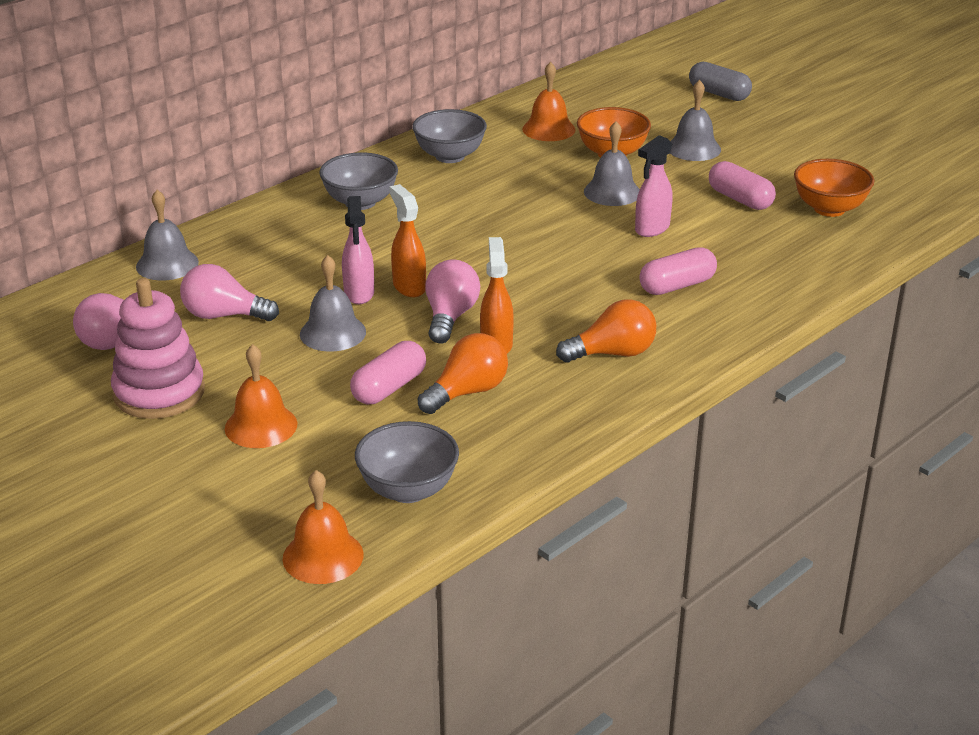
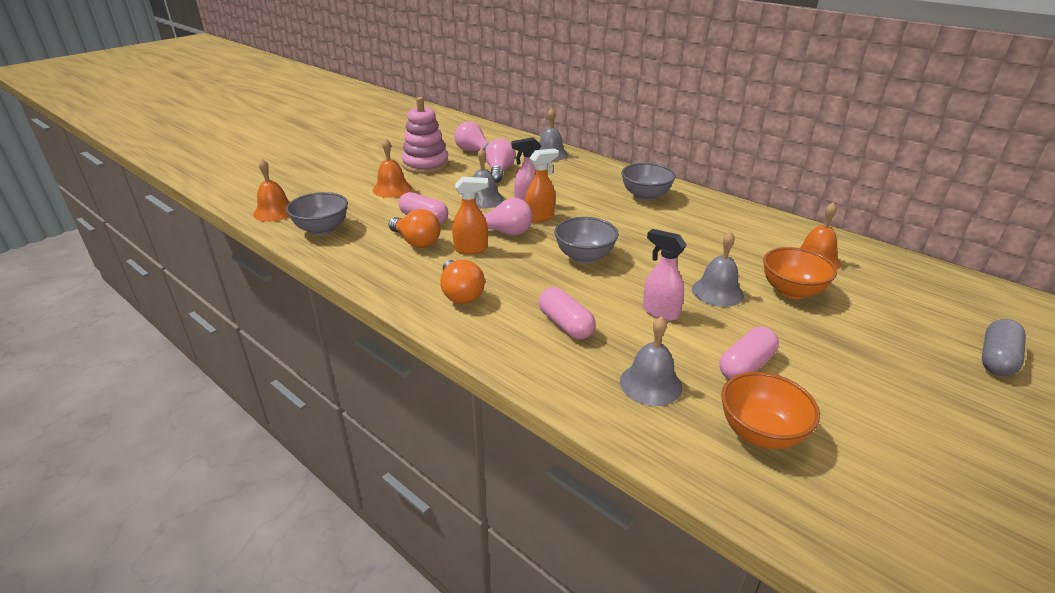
camera: 85 degrees right, 0 degrees up
grey bowl [412,109,487,163] -> grey bowl moved to [554,217,619,264]
grey bell [670,80,721,161] -> grey bell moved to [620,316,682,406]

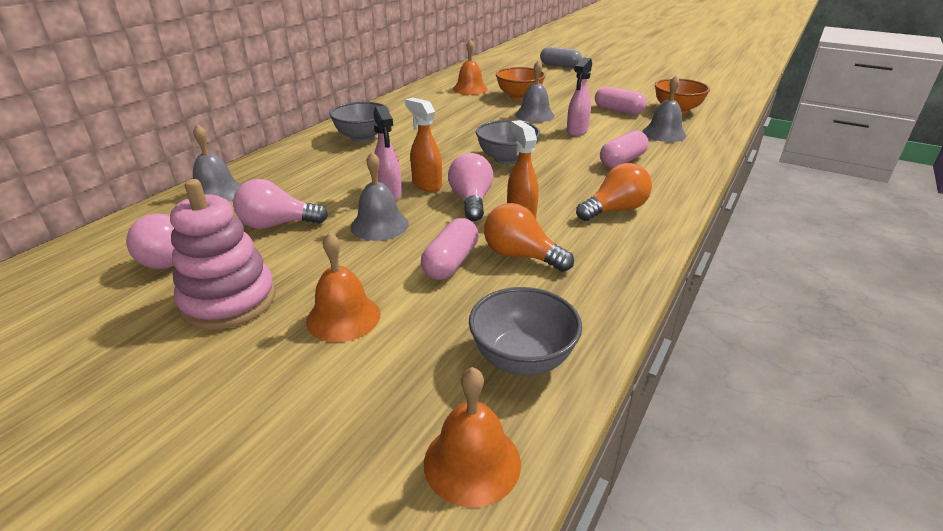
camera: 100 degrees left, 0 degrees up
orange light bulb [389,209,441,248] -> orange light bulb turned 90 degrees counterclockwise [484,203,574,272]

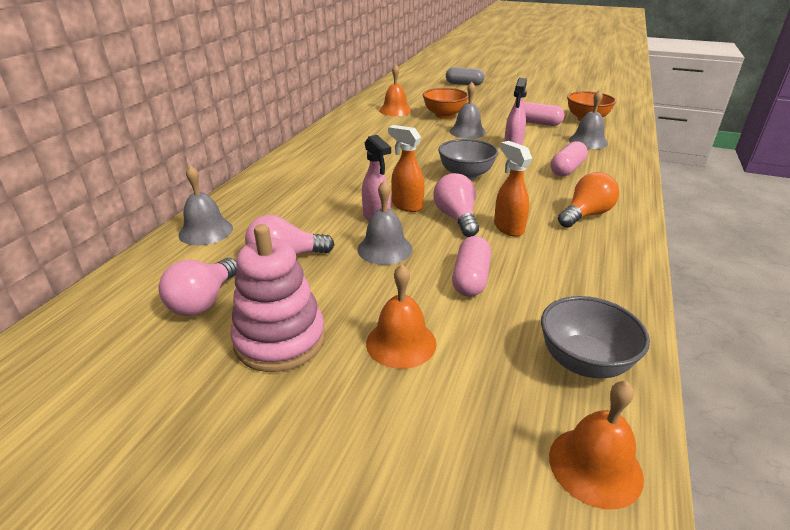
camera: 10 degrees left, 0 degrees up
grey bowl [329,101,390,142] -> none
orange light bulb [484,203,574,272] -> none

